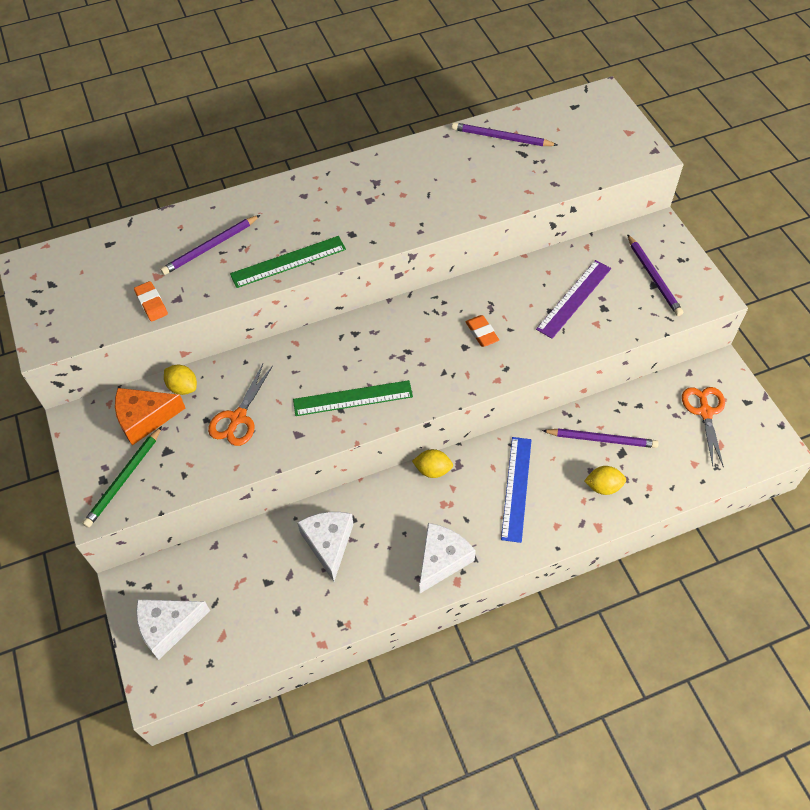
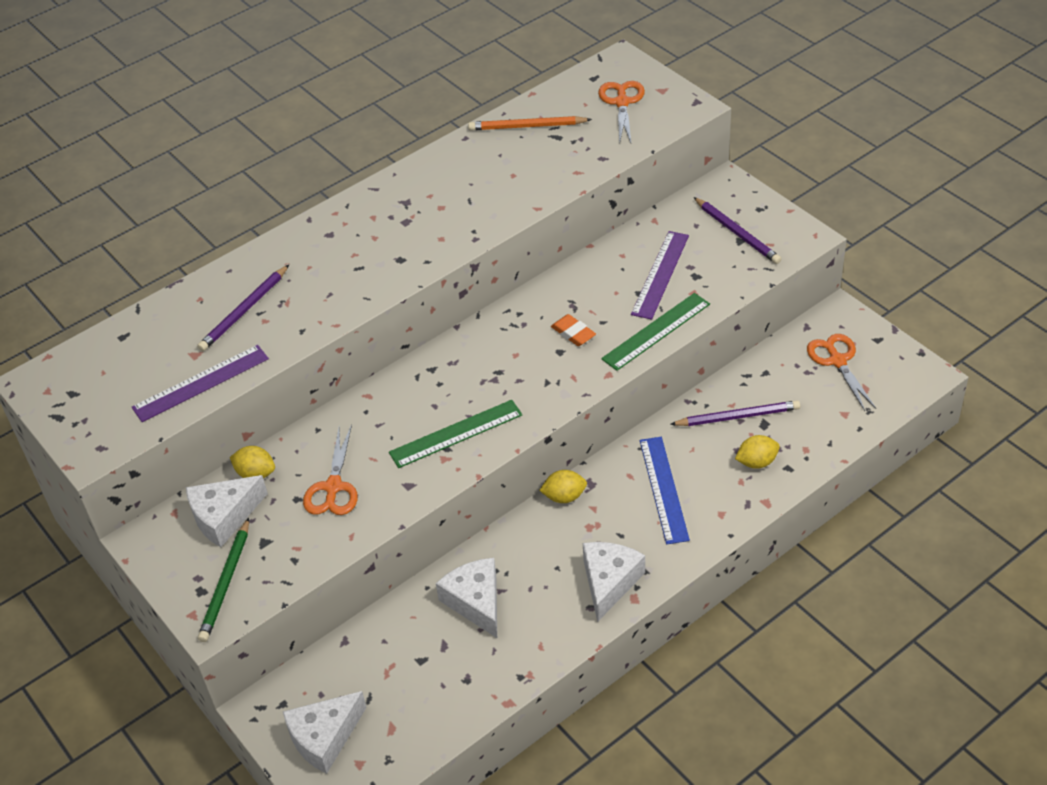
camera: 15 degrees left, 10 degrees down
orange cheese [115,388,185,445] -> white cheese [186,475,268,547]
orange eraser [134,281,168,322] -> purple ruler [132,345,269,422]
green ruler [230,236,346,288] -> green ruler moved to [601,293,710,371]
purple pencil [452,122,558,146] -> orange pencil [468,116,592,131]
none -> orange scissors [598,81,645,143]

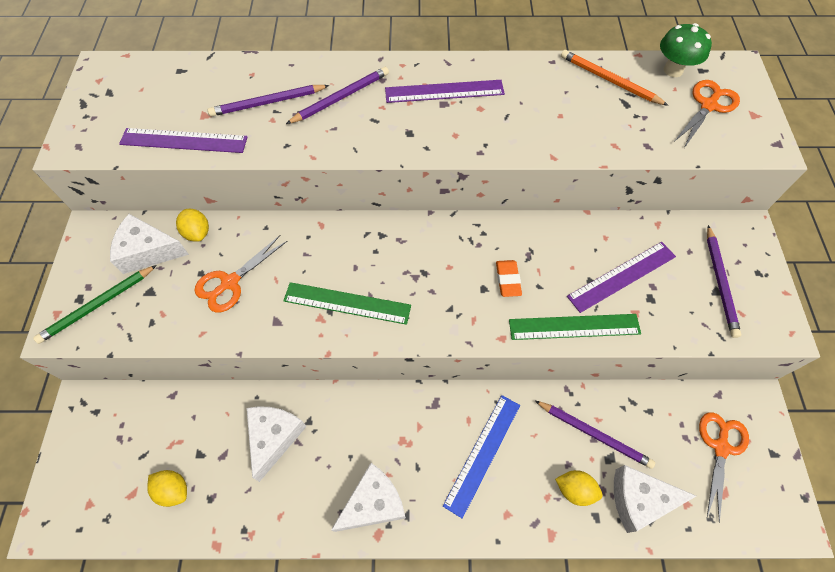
camera: 35 degrees right, 15 degrees up
white cheese [283,691,367,774] -> white cheese moved to [614,465,696,533]
yellow lemon [539,470,587,503] -> yellow lemon moved to [147,470,187,507]
none -> purple pencil [286,67,389,124]
none -> purple ruler [385,80,505,103]
none -> green mushroom [660,23,712,77]

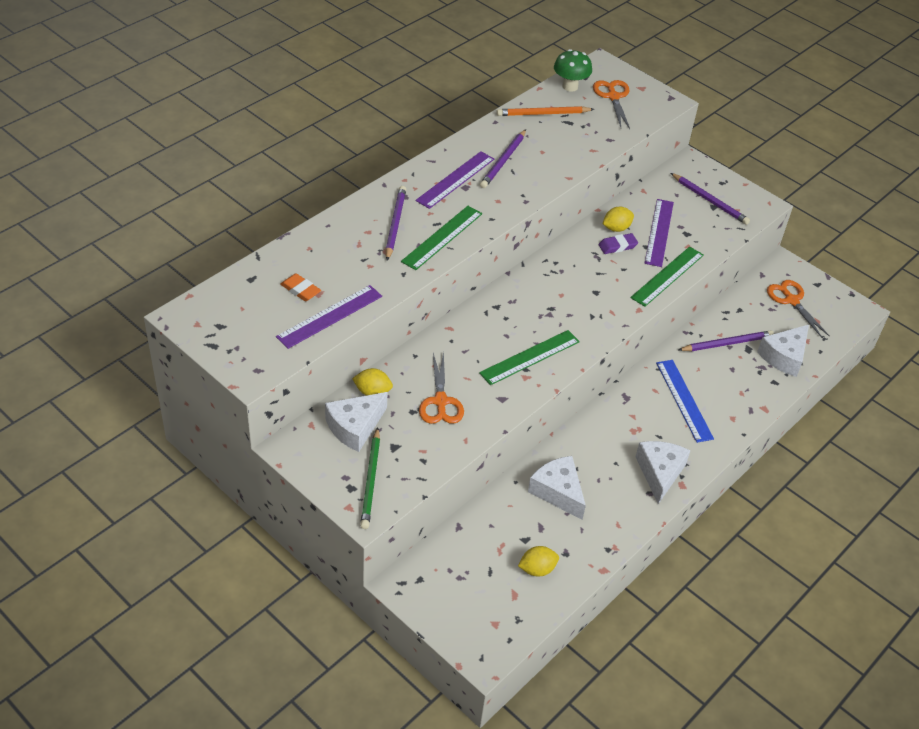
camera: 50 degrees left, 15 degrees down
purple pencil [208,85,330,116] -> purple pencil moved to [480,129,526,188]
orange eraser [496,260,522,297] -> orange eraser moved to [280,273,321,301]
yellow lemon [555,470,603,506] -> yellow lemon moved to [603,207,634,232]
none -> green ruler [401,206,482,270]
none -> purple eraser [599,233,638,254]

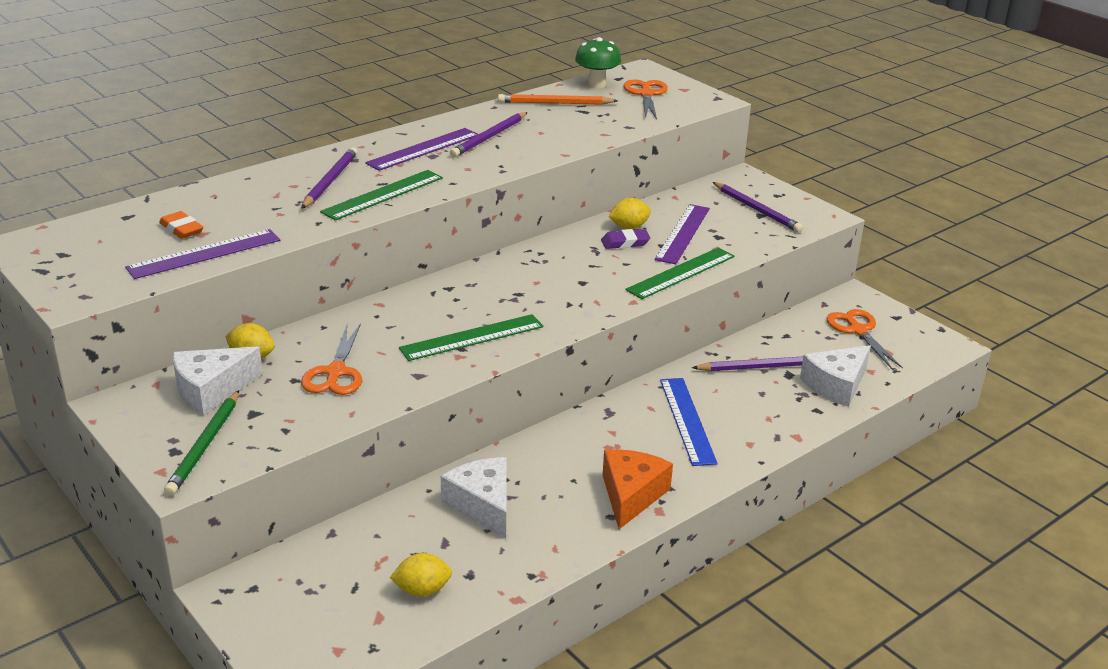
camera: 10 degrees right, 15 degrees down
white cheese [636,441,691,504] -> orange cheese [603,449,673,529]

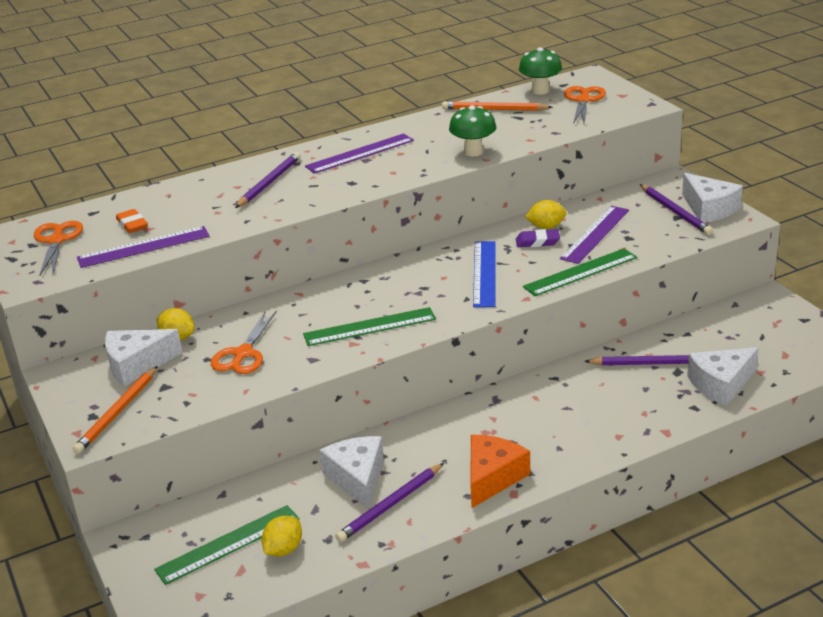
camera: 15 degrees right, 0 degrees up
green pencil [164,390,239,496] -> orange pencil [73,366,158,454]
green ruler [320,170,443,221] -> green ruler moved to [154,505,299,585]
yellow lemon [390,553,452,597] -> yellow lemon turned 60 degrees counterclockwise [262,516,302,556]
purple pencil [450,112,527,157] -> purple pencil moved to [335,463,444,542]
blue ruler [660,378,718,466] -> blue ruler moved to [473,241,496,307]
orange scissors [827,309,903,369] -> orange scissors moved to [34,221,83,276]
none -> green mushroom [449,105,497,156]
none -> white cheese [682,173,743,223]

